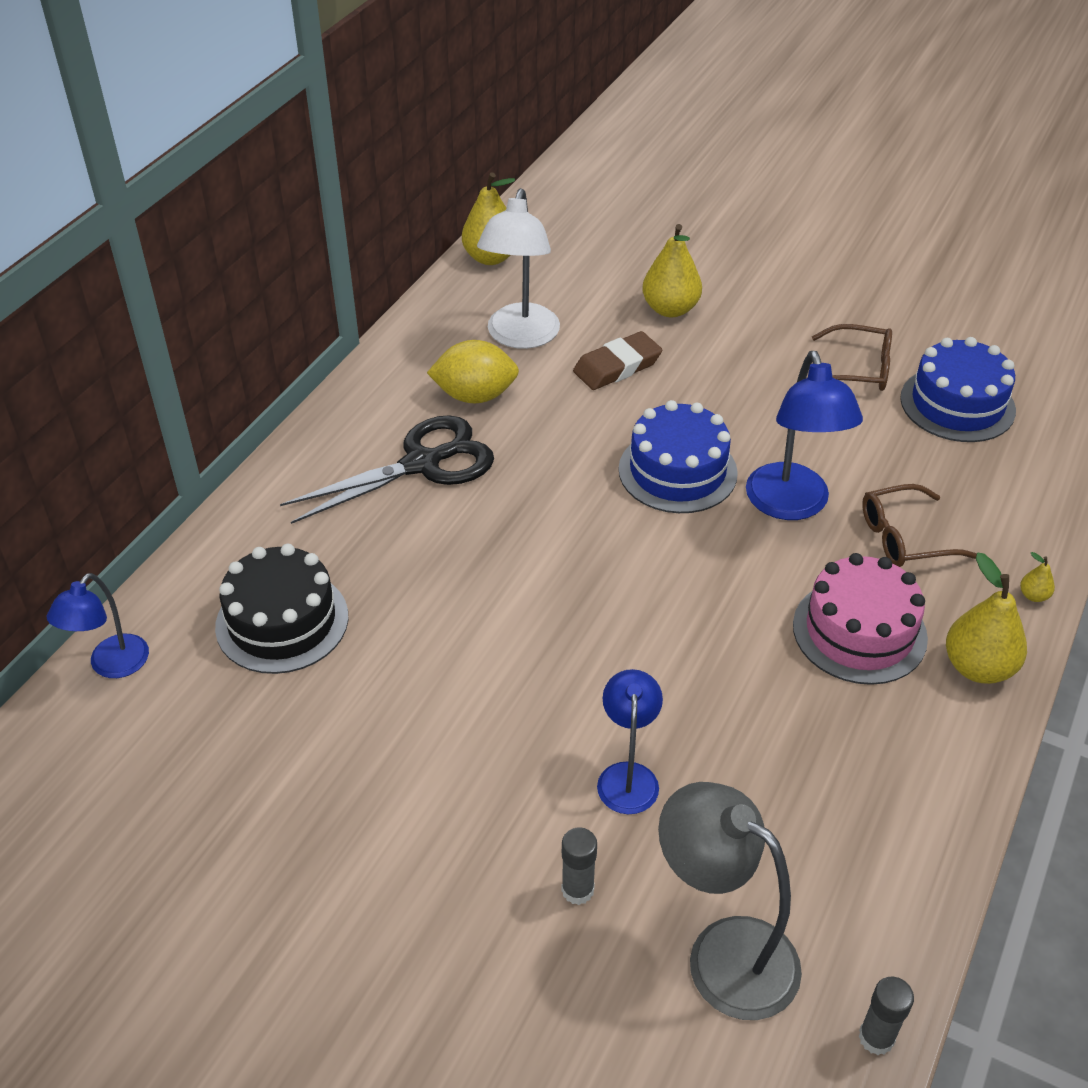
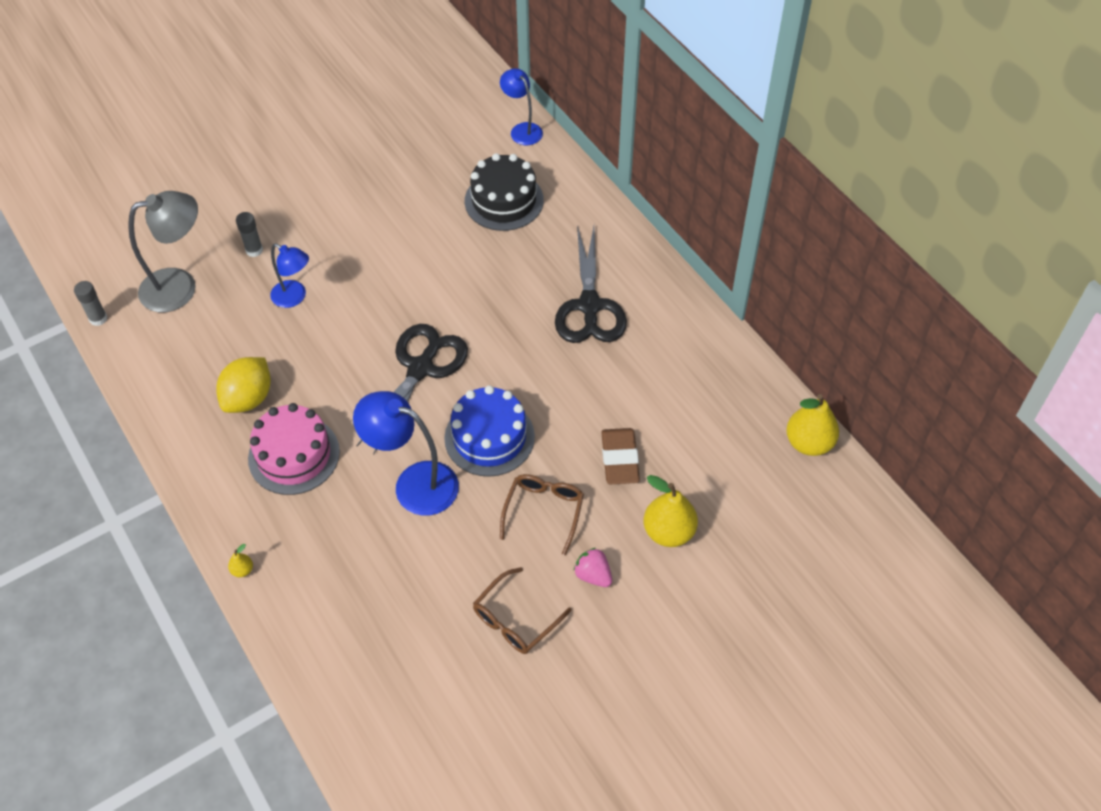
camera: 120 degrees right, 10 degrees up
yellow lemon [427,340,519,403] -> yellow lemon moved to [216,357,271,413]
white lamp [477,188,560,349] -> none
brown glasses [862,484,977,567] -> brown glasses moved to [500,474,584,555]
blue cake [900,337,1016,442] -> none
yellow pear [946,553,1027,684] -> none
none -> black scissors [357,324,468,455]
none -> pink strawberry [574,548,612,587]

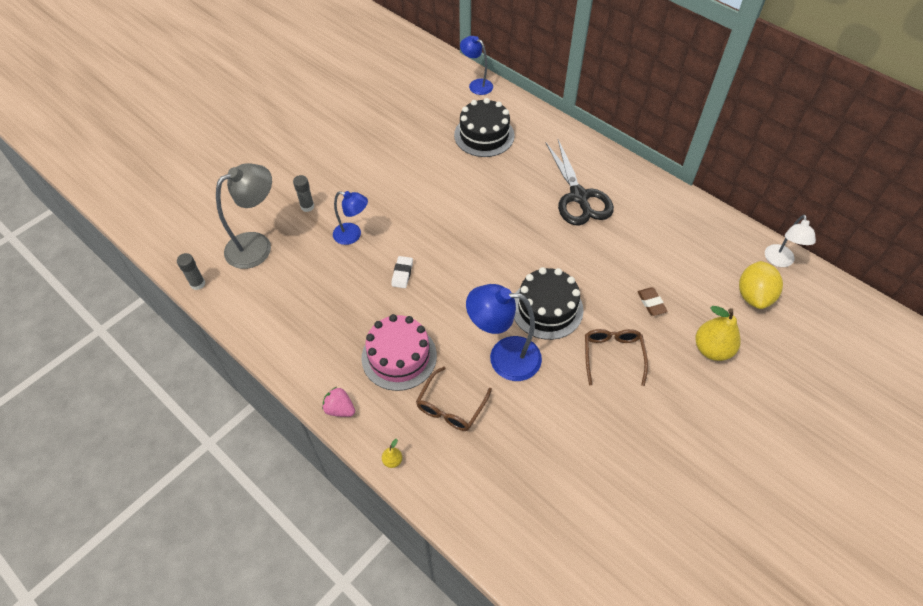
camera: 15 degrees left, 0 degrees up
yellow lemon [216,357,271,413] -> yellow lemon moved to [739,261,783,309]
black scissors [357,324,468,455] -> none
blue cake [444,385,535,477] -> black cake [514,267,584,340]
brown glasses [473,567,572,654] -> brown glasses moved to [416,367,492,431]
pink strawberry [574,548,612,587] -> pink strawberry moved to [322,387,355,417]
brown eraser [601,428,640,484] -> brown eraser [637,287,668,316], size x0.63
yellow pear [786,394,839,456] -> white lamp [765,215,816,267]
none -> white eraser [391,256,413,288]

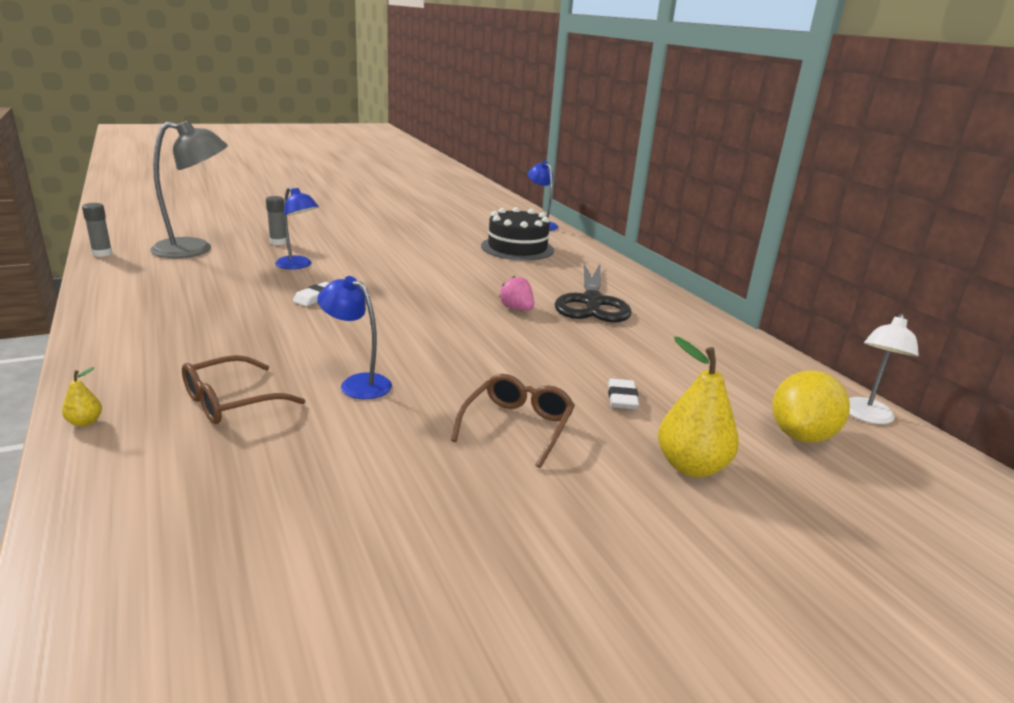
camera: 20 degrees right, 30 degrees down
pink strawberry [322,387,355,417] -> pink strawberry moved to [499,276,534,311]
pink cake [362,314,437,391] -> none
blue lamp [466,284,542,381] -> blue lamp [317,276,392,399], size x0.62
black cake [514,267,584,340] -> none
brown eraser [637,287,668,316] -> white eraser [608,379,639,409]

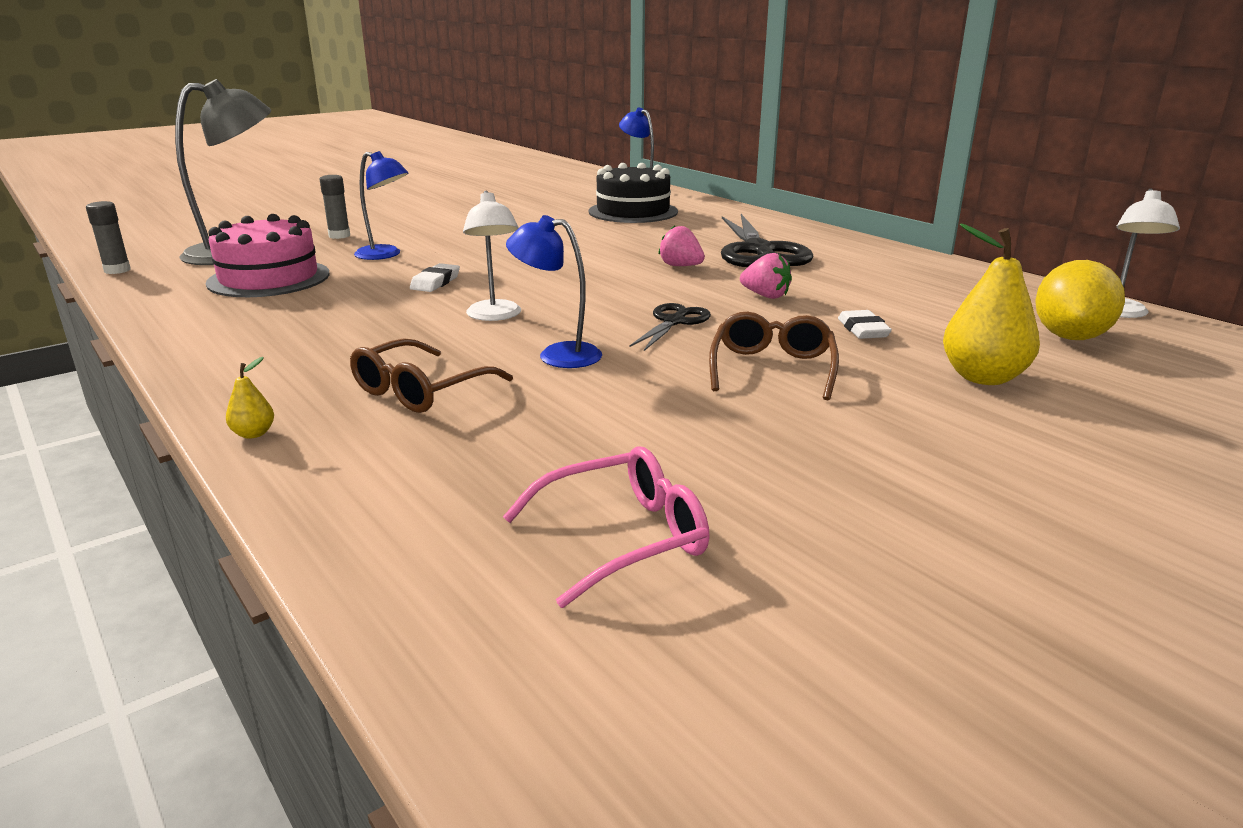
camera: 10 degrees left, 0 degrees up
none -> pink cake [206,214,330,297]
none -> white lamp [463,191,521,321]
none -> pink glasses [503,446,710,608]
none -> black scissors [629,303,711,351]
none -> pink strawberry [740,253,792,299]

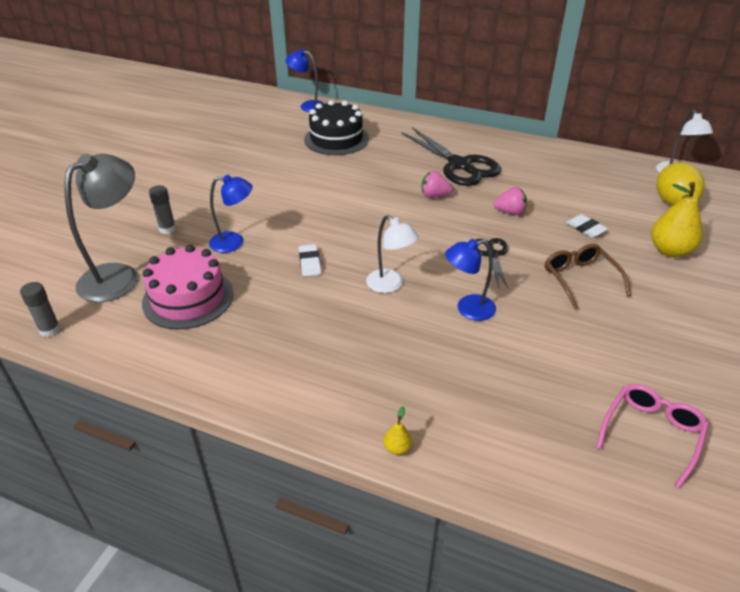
camera: 30 degrees left, 15 degrees up
brown glasses [350,338,513,413] -> none

